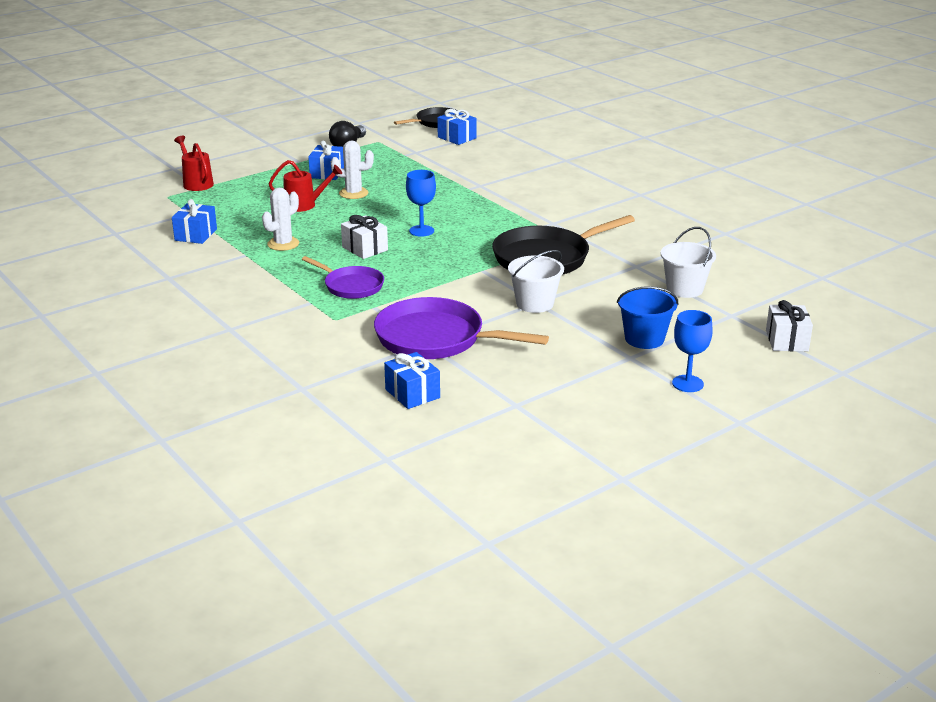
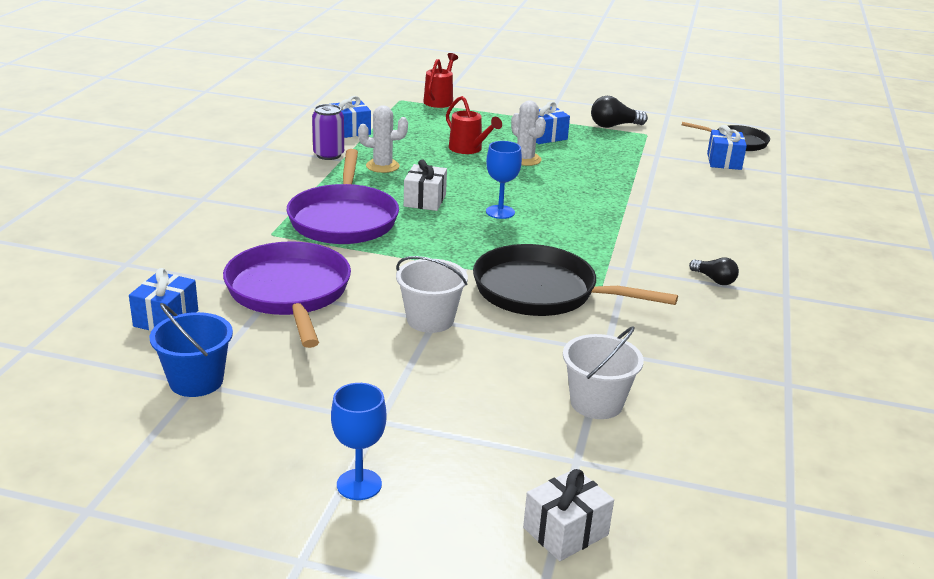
camera: 50 degrees right, 0 degrees up
purple pan [302,256,384,299] -> purple pan [286,149,399,244], size x1.69
blue bucket [617,286,678,349] -> blue bucket moved to [150,303,233,397]
none -> purple can [312,104,344,160]
none -> black light bulb [689,257,739,285]

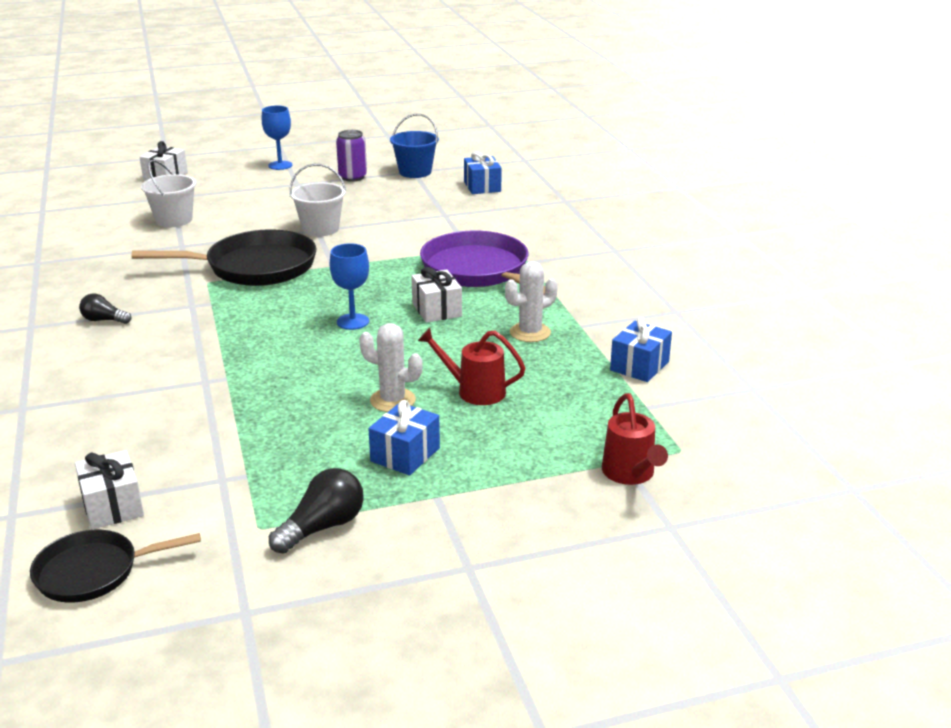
camera: 150 degrees right, 0 degrees up
purple pan [223,241,351,348] -> none
purple can [312,104,344,160] -> purple can moved to [336,130,367,182]
blue gift [707,125,747,170] -> white gift [75,450,144,530]

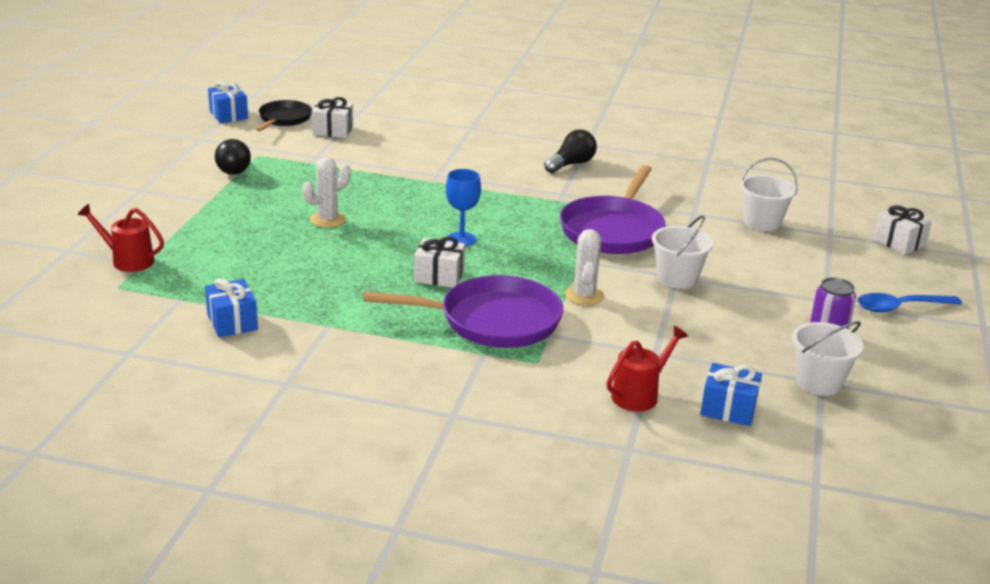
camera: 120 degrees right, 0 degrees up
black light bulb [79,294,131,324] -> black light bulb [544,129,597,173], size x1.53
black pan [131,229,316,286] -> purple pan [560,165,665,254]
blue goblet [262,106,292,170] -> blue spoon [857,293,962,312]
blue gift [368,400,440,475] -> blue gift moved to [208,81,248,123]
blue bucket [390,114,439,178] -> white bucket [792,321,864,396]
red watering can [418,328,525,405] -> red watering can moved to [607,326,688,411]
white cactus [505,261,558,342] -> white cactus moved to [565,229,604,305]

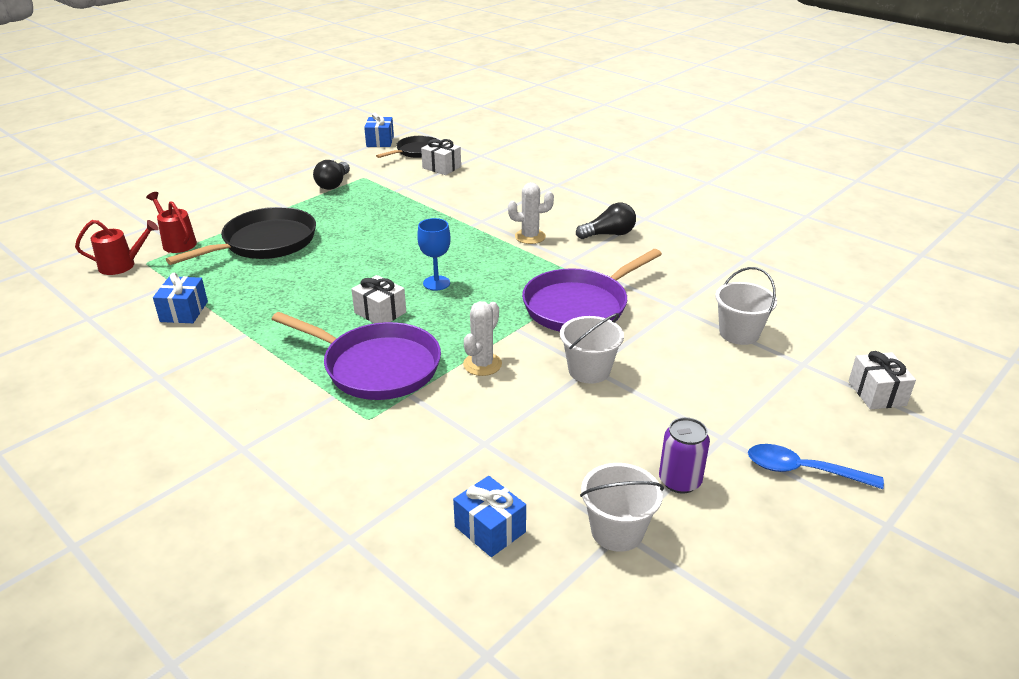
camera: 30 degrees right, 5 degrees up
white cactus [302,157,351,228] -> white cactus moved to [508,182,554,244]
red watering can [607,326,688,411] -> red watering can moved to [75,220,158,275]
none -> black pan [166,207,316,265]

